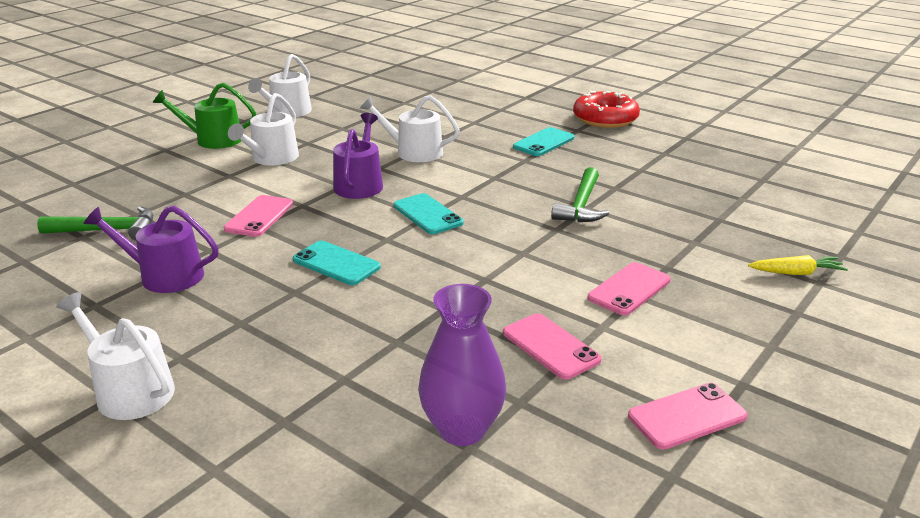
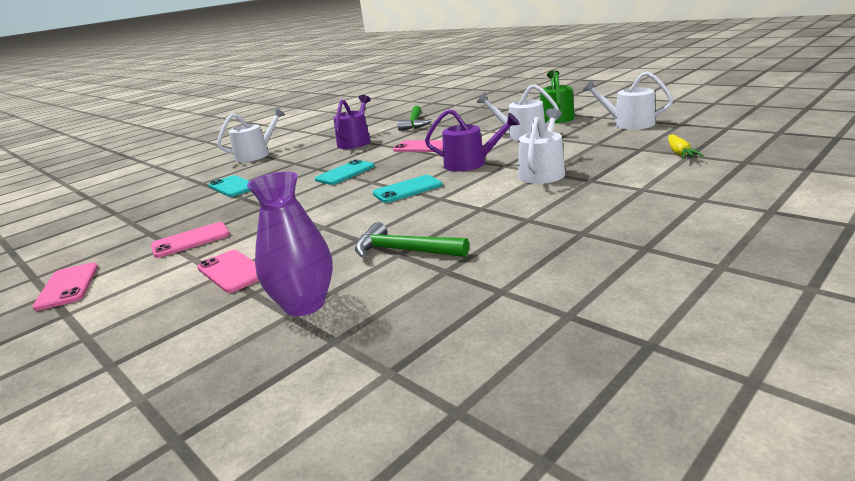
camera: 100 degrees right, 5 degrees down
purple vase [418,284,506,446] -> purple vase moved to [247,172,333,316]
turquoise phone [513,127,574,156] -> turquoise phone moved to [209,175,251,197]
red donut [573,91,640,128] -> none
yellow carrot [748,255,848,275] -> yellow carrot moved to [668,134,704,159]

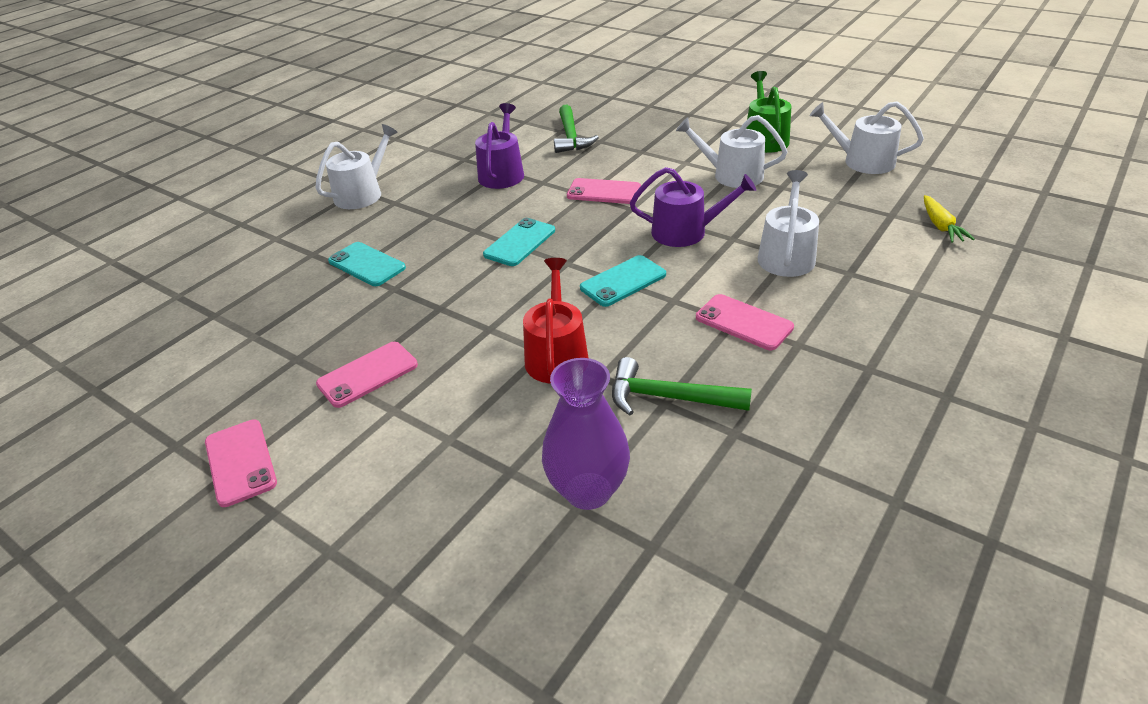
camera: 10 degrees left, 15 degrees up
pink phone [197,250,259,293] -> pink phone moved to [696,294,794,350]
none -> red watering can [523,258,588,384]

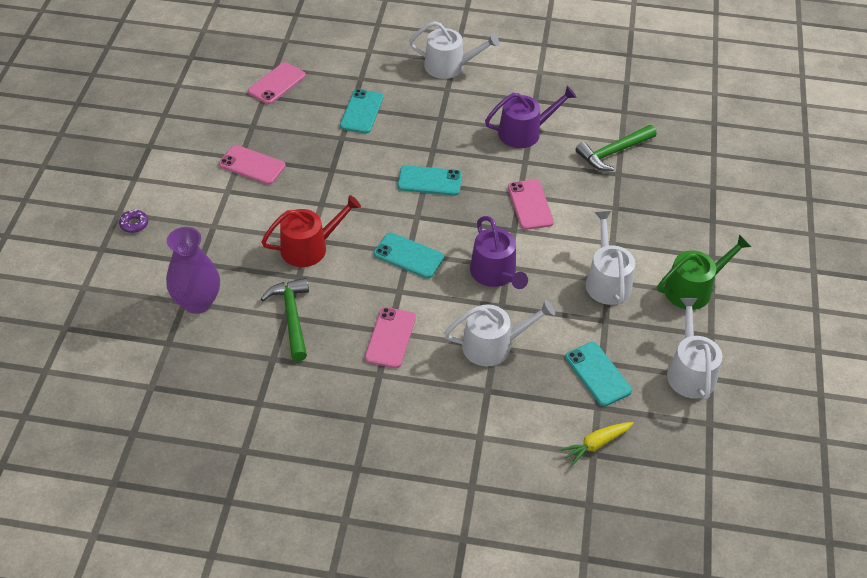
camera: 60 degrees right, 10 degrees up
pink phone [205,420,277,507] -> pink phone moved to [248,62,306,104]
none -> purple donut [119,210,148,233]
none -> turquoise phone [565,342,632,406]

